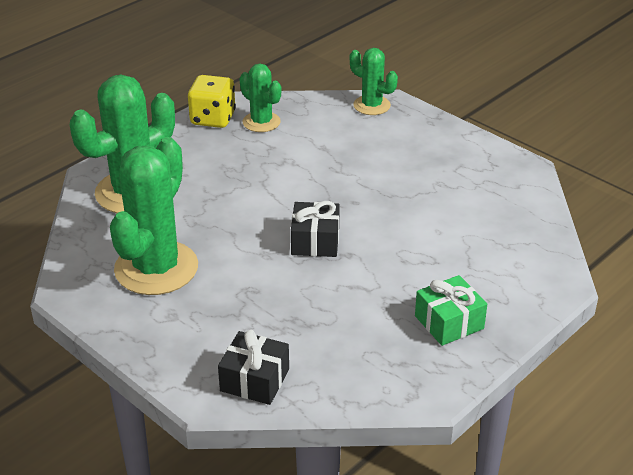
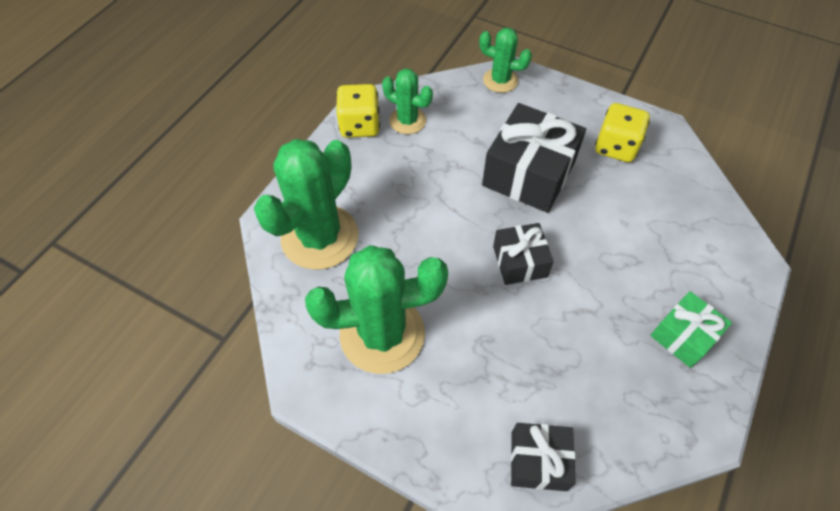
camera: 15 degrees left, 20 degrees up
green cactus [110,137,198,295] -> green cactus turned 75 degrees clockwise [305,245,448,374]
none -> black gift [482,103,586,213]
none -> yellow dice [595,103,650,162]

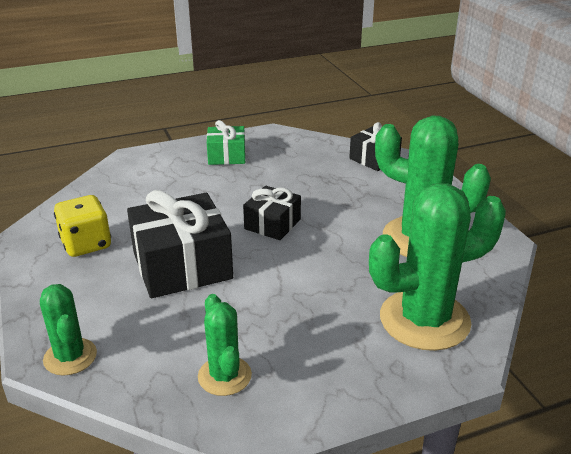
camera: 140 degrees left, 25 degrees down
yellow dice [336,84,380,138] -> none

